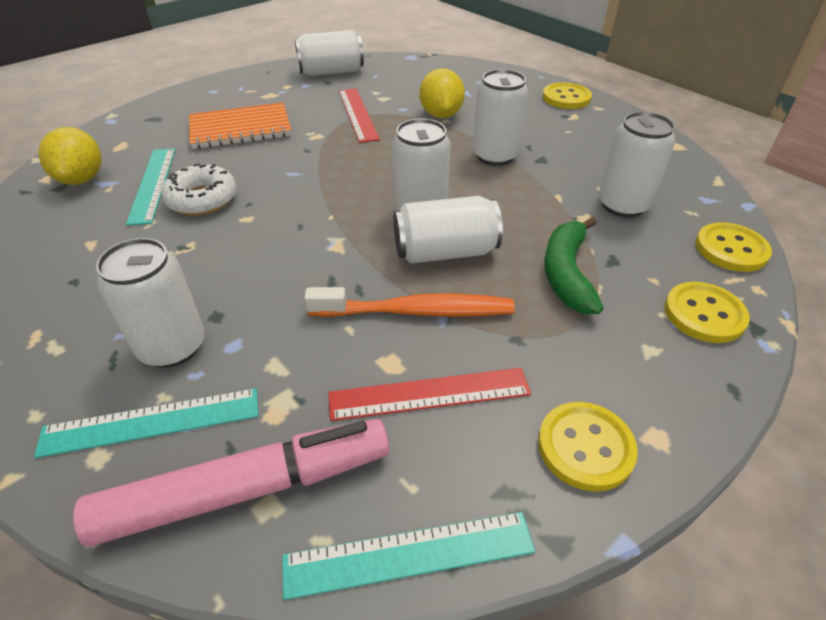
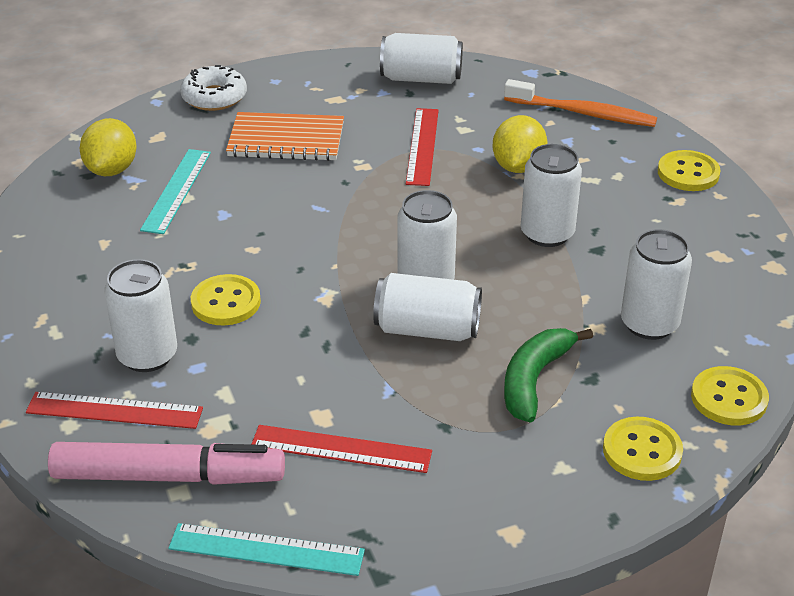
camera: 20 degrees right, 5 degrees down
turquoise ruler [34,388,258,458] -> red ruler [26,392,203,429]
white donut [161,163,237,215] -> white donut moved to [180,65,247,111]
orange toothbrush [304,287,515,317] -> orange toothbrush moved to [504,79,657,127]
yellow button [538,402,638,492] -> yellow button moved to [191,274,261,325]

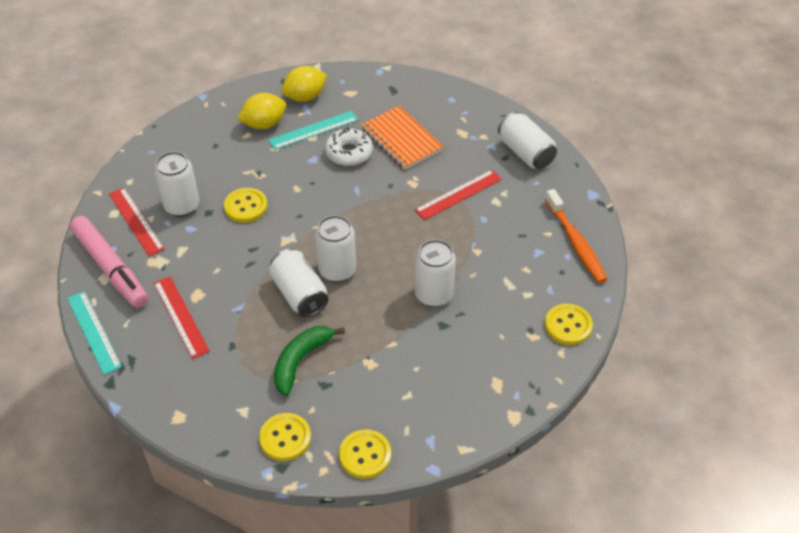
camera: 50 degrees right, 10 degrees up
white donut [180,65,247,111] -> white donut moved to [325,127,373,166]
yellow lemon [493,115,547,173] -> yellow lemon moved to [238,93,286,129]
green banana [504,328,593,423] -> green banana turned 45 degrees counterclockwise [274,326,345,396]
white can [621,229,692,340] -> none

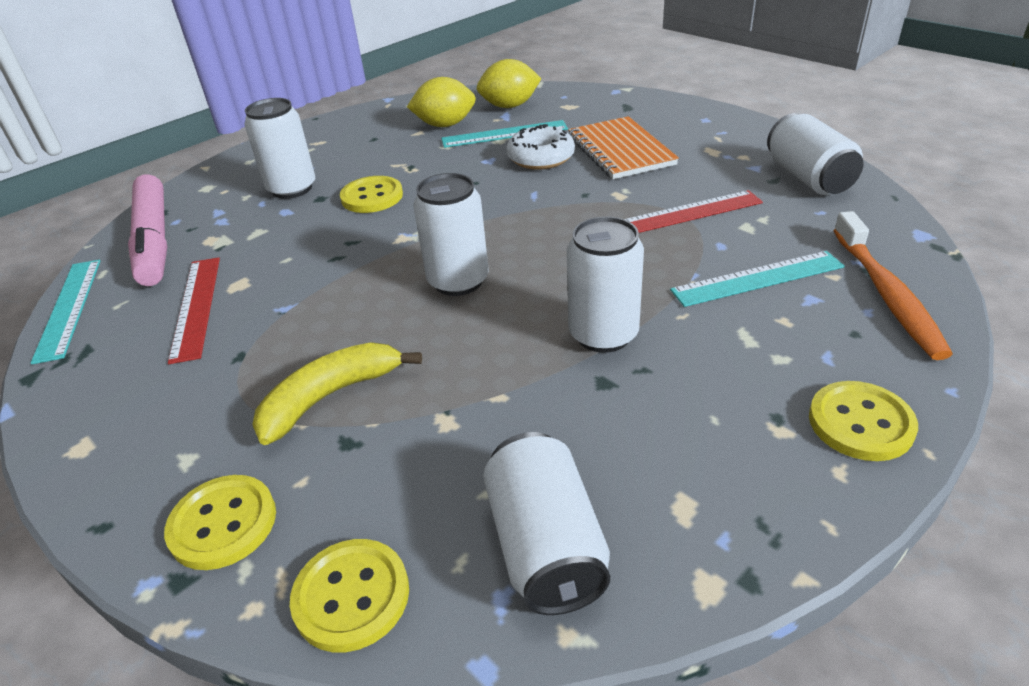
camera: 20 degrees right, 10 degrees down
red ruler [109,187,165,256] -> none
white can [269,249,328,317] -> white can moved to [483,432,610,615]
green banana [274,326,345,396] -> yellow banana [252,342,422,445]
none -> turquoise ruler [670,251,845,307]

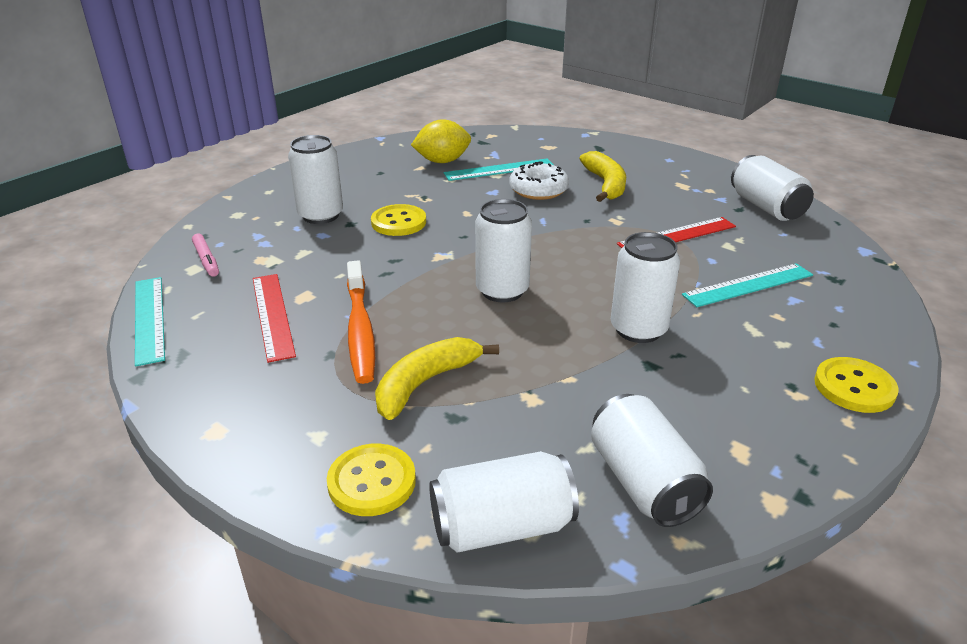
camera: 10 degrees left, 5 degrees down
pink marker [128,174,167,286] -> pink marker [192,233,219,277], size x0.44
yellow button [290,539,409,652] -> white can [429,451,579,553]
yellow lemon [477,59,542,108] -> none
orange notebook [568,116,679,179] -> yellow banana [579,151,626,202]
orange toothbrush [833,211,953,360] -> orange toothbrush moved to [347,260,375,384]

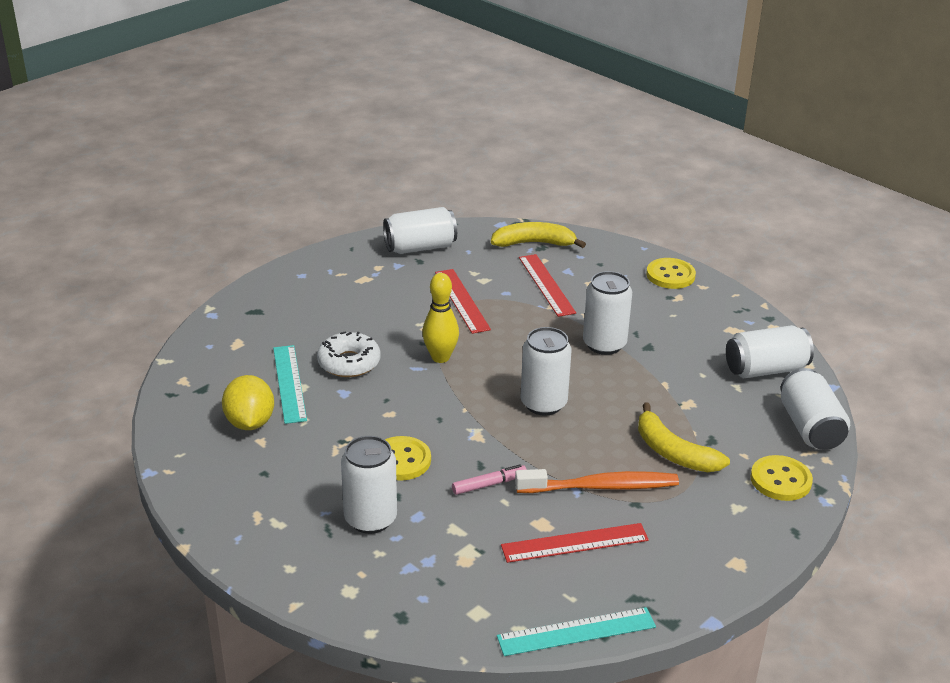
camera: 85 degrees left, 0 degrees up
pink marker [192,233,219,277] -> pink marker moved to [452,464,527,495]
yellow banana [579,151,626,202] -> yellow banana moved to [491,222,586,248]
turquoise ruler [682,263,813,307] -> red ruler [519,254,576,317]
none -> yellow bowling pin [422,273,459,363]

